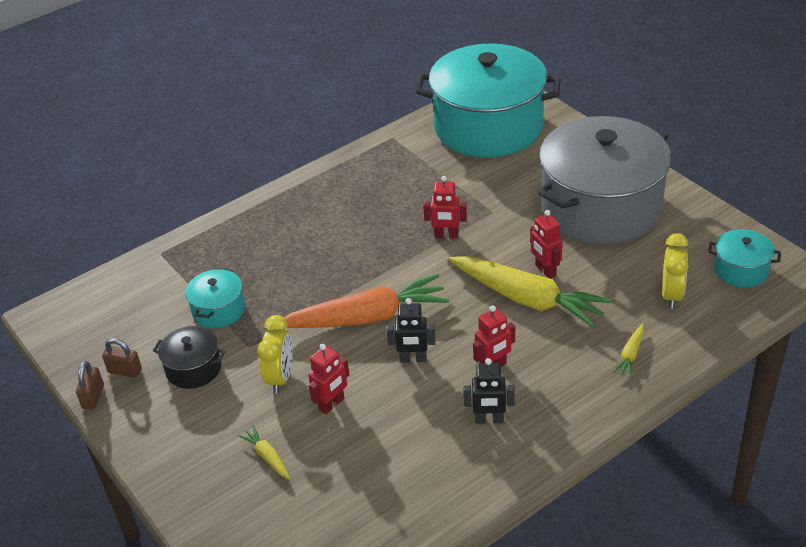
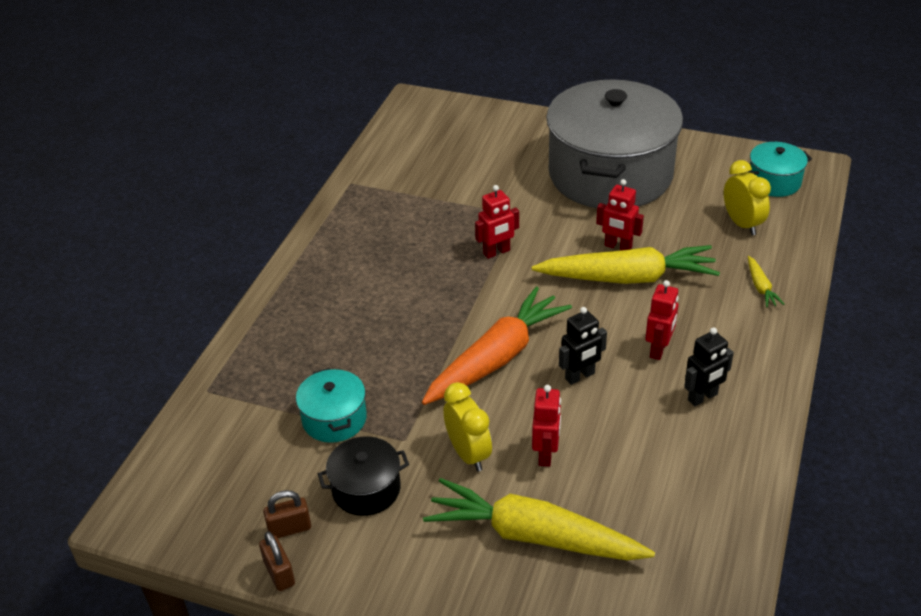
camera: 35 degrees left, 0 degrees up
yellow carrot [238,426,290,479] -> yellow carrot [423,478,655,560], size x2.43
turquoise pot [415,43,561,158] -> none

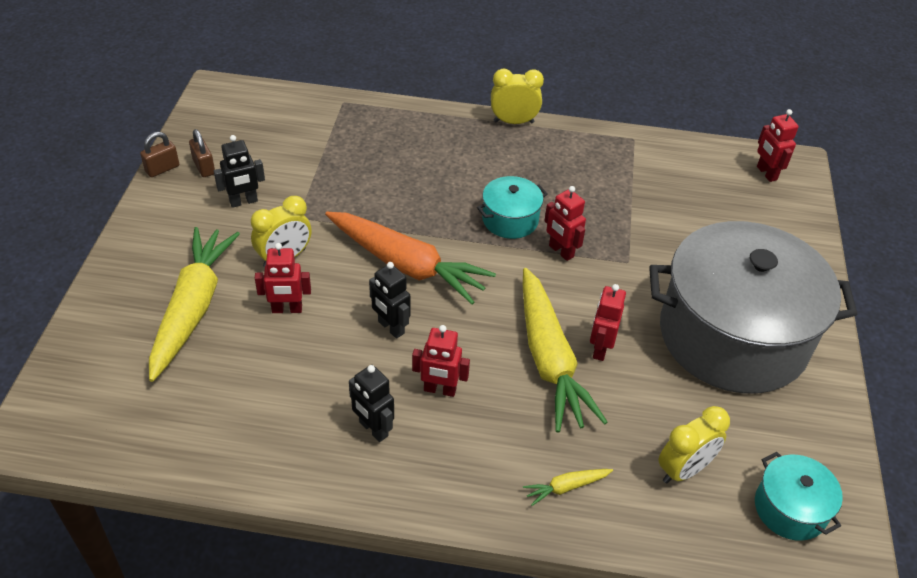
camera: 75 degrees right, 5 degrees up
turquoise pot [296,368,367,443] -> turquoise pot moved to [477,176,547,239]
black pot [318,436,409,516] -> black robot [214,135,265,208]
none -> yellow clock [491,69,544,124]
none -> red robot [757,109,799,182]

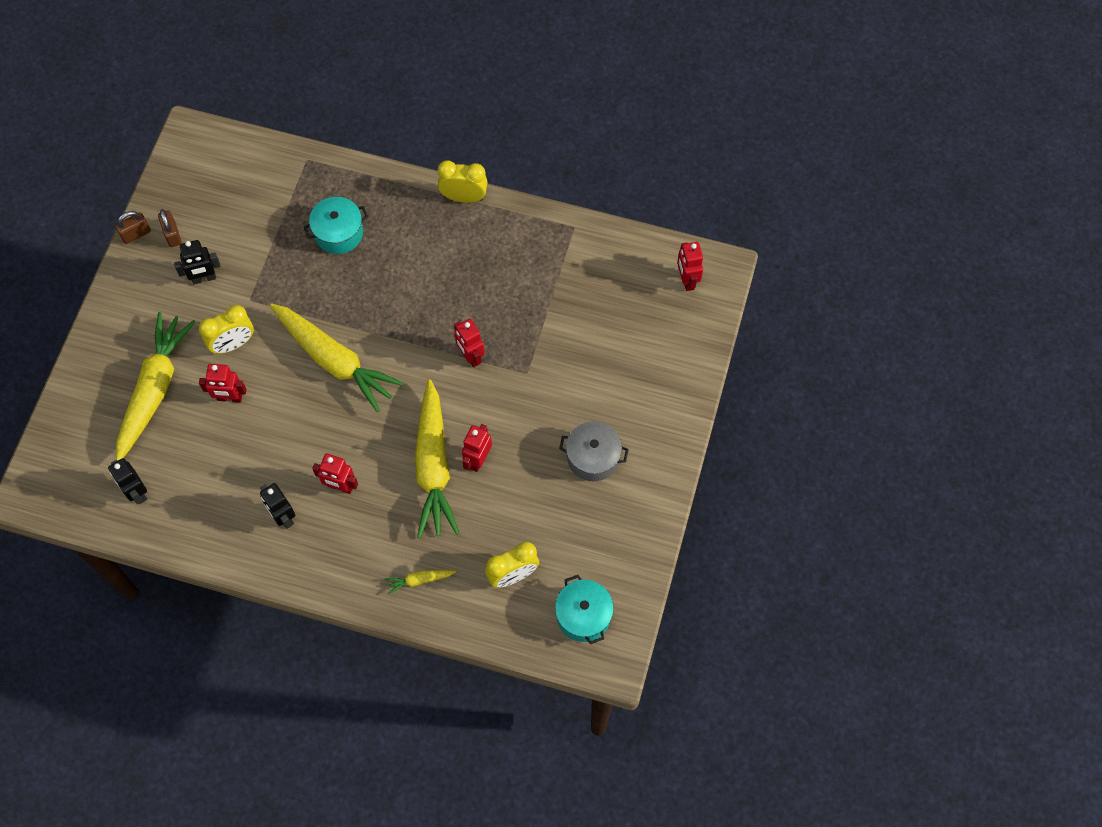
camera: 10 degrees right, 20 degrees up
orange carrot [325,212,496,305] -> yellow carrot [270,303,404,412]
black robot [369,262,411,339] -> black robot moved to [108,458,147,504]
turquoise pot [477,176,547,239] -> turquoise pot moved to [304,197,368,254]
grey pot [649,221,857,394] -> grey pot [559,421,629,481], size x0.42

